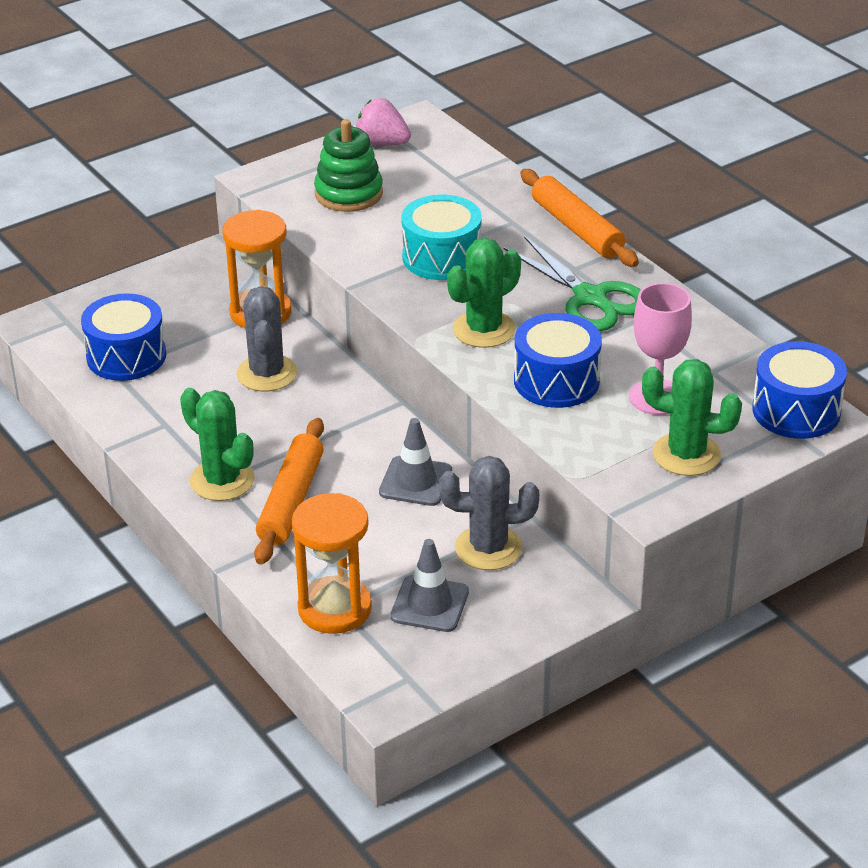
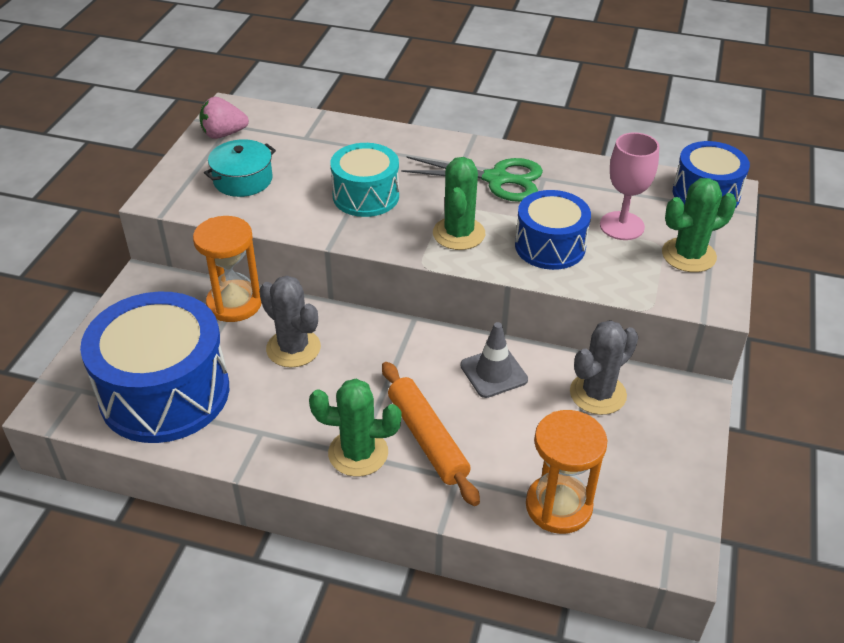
camera: 40 degrees left, 5 degrees up
blue drum [81,293,166,381] -> blue drum [80,292,229,443], size x1.70
green stacking toy [314,119,383,212] -> turquoise pot [204,139,276,197]
grey traffic cone [390,539,469,632] -> none
orange rolling pin [520,169,639,267] -> none

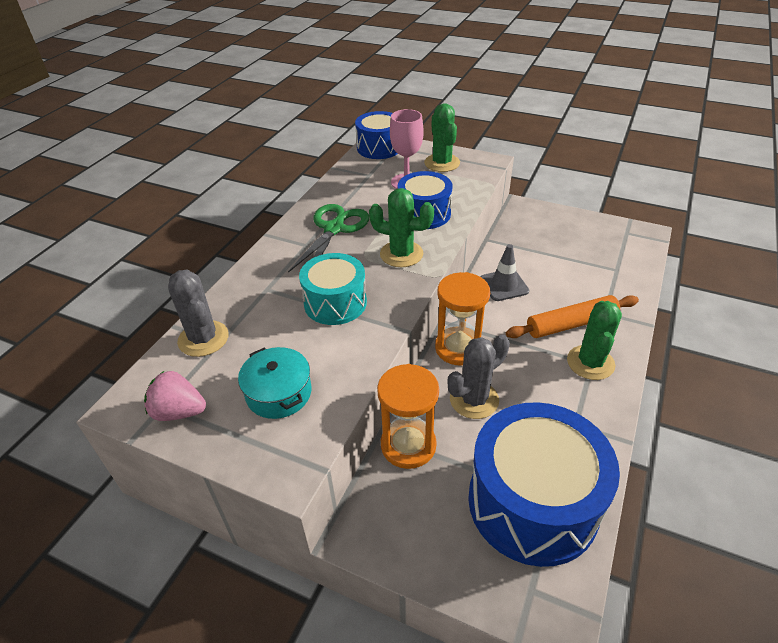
camera: 80 degrees left, 0 degrees up
pink strawberry [199,97,249,139] -> pink strawberry turned 105 degrees clockwise [144,371,206,421]
orange hourglass [526,410,607,534] -> orange hourglass moved to [435,272,490,366]
grey cactus [570,320,638,415] -> grey cactus moved to [168,270,229,357]

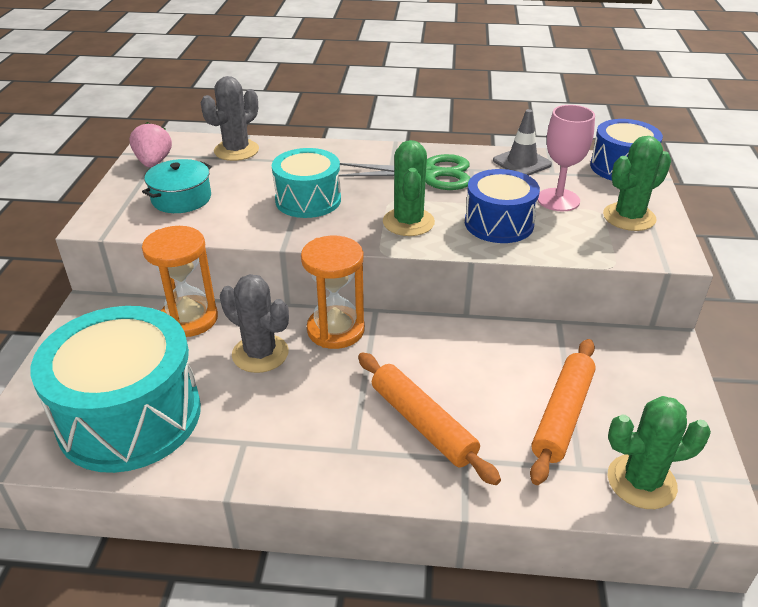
camera: 70 degrees right, 5 degrees down
blue drum [468,402,620,567] -> turquoise drum [30,306,201,473]
grey traffic cone [480,244,529,301] -> grey traffic cone moved to [493,109,552,176]
green cactus [567,301,622,380] -> green cactus moved to [608,396,711,509]
none -> orange rolling pin [530,339,596,485]

